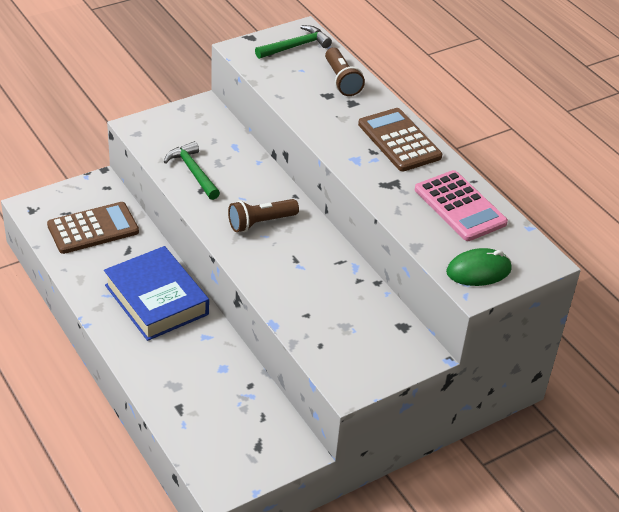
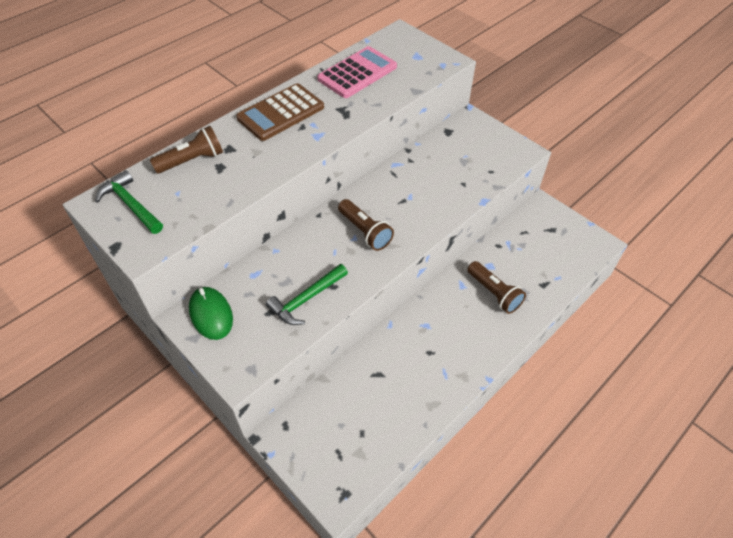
camera: 100 degrees left, 10 degrees up
brown calculator [47,202,139,254] -> none
blue book [104,246,209,341] -> none
green mouse [446,248,512,286] -> green mouse moved to [189,287,233,340]
none -> brown flashlight [467,261,526,314]

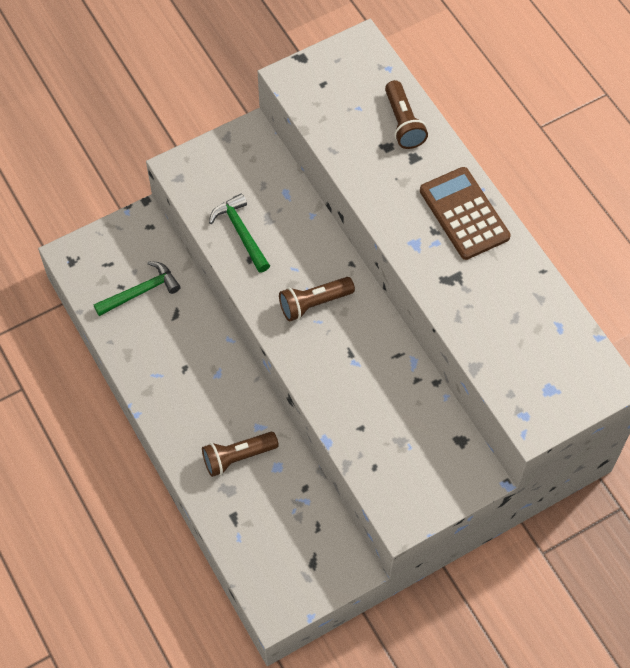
camera: 105 degrees right, 10 degrees up
green hammer [95,170,163,234] -> green hammer moved to [93,261,180,316]
green mouse [189,287,233,340] -> none
pink calculator [317,46,397,98] -> none

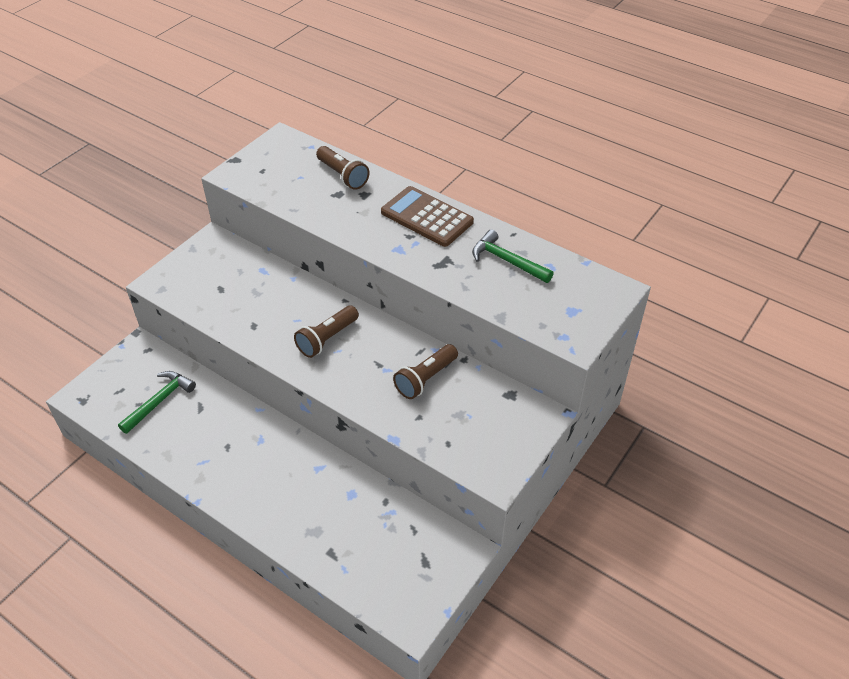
camera: 25 degrees left, 15 degrees down
brown flashlight [202,432,279,477] -> brown flashlight moved to [393,344,458,399]
green hammer [209,193,270,273] -> green hammer moved to [472,229,554,283]

